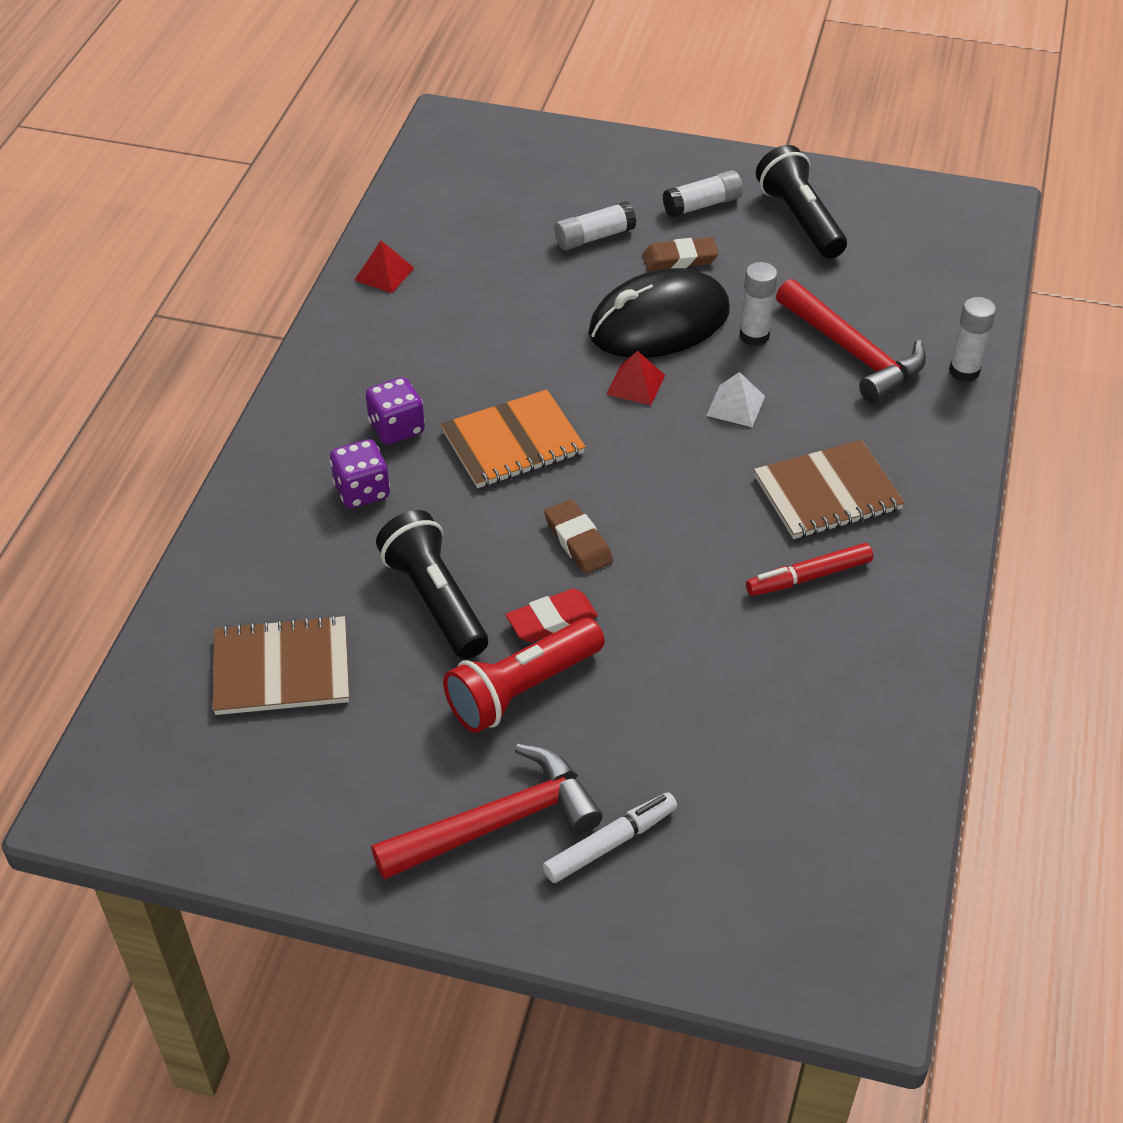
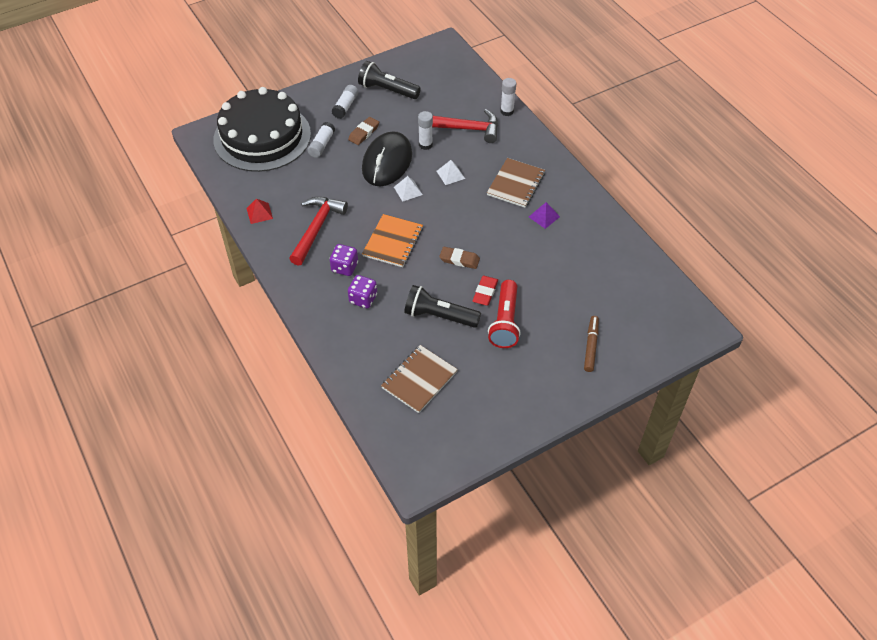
camera: 45 degrees left, 5 degrees up
red hammer [371,744,603,880] -> red hammer moved to [289,197,348,266]
white marker [543,792,677,883] -> brown marker [584,316,599,372]
red pyramid [606,351,665,405] -> white pyramid [394,176,423,202]
red marker [746,543,873,596] -> purple pyramid [529,202,560,229]
none -> black cake [213,87,311,172]

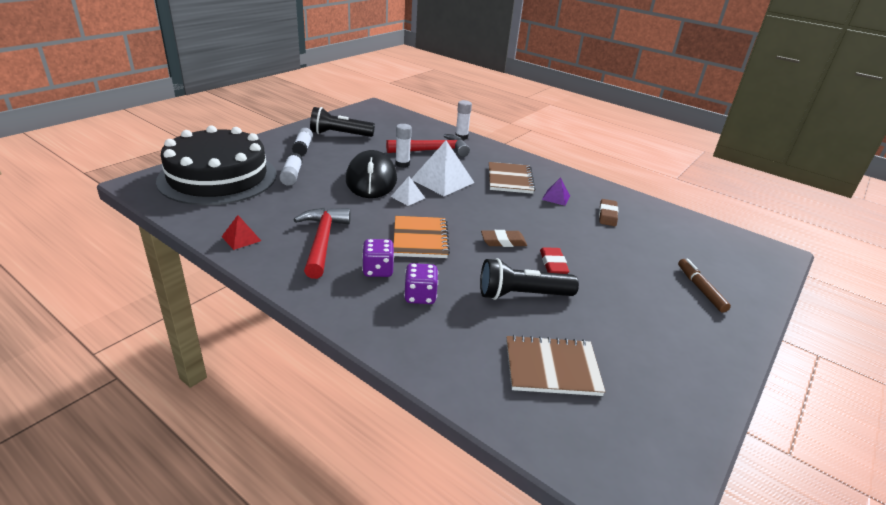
camera: 25 degrees left, 20 degrees down
brown eraser [348,117,379,145] -> brown eraser moved to [599,199,618,226]
brown notebook [381,345,458,413] -> brown notebook turned 75 degrees clockwise [506,335,605,396]
white pyramid [437,160,465,185] -> white pyramid [411,140,475,196], size x1.96
red flashlight [488,280,521,348] -> none

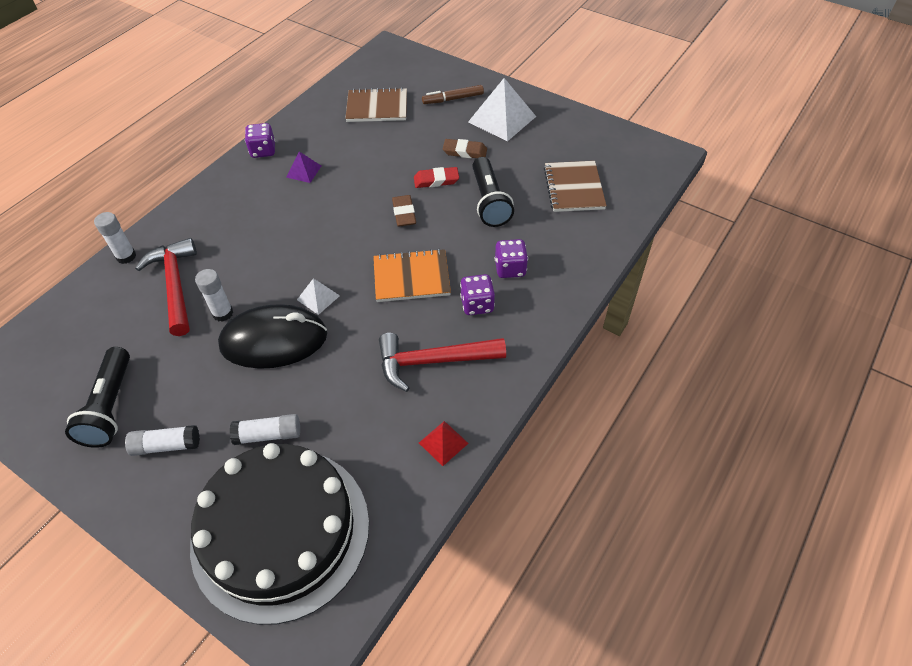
camera: 90 degrees left, 20 degrees up
white pyramid [411,140,475,196] -> white pyramid moved to [468,78,536,141]
brown notebook [489,162,535,194] -> brown notebook moved to [345,87,407,122]
brown eraser [599,199,618,226] -> brown eraser moved to [443,139,487,158]
none -> purple dice [245,123,275,158]

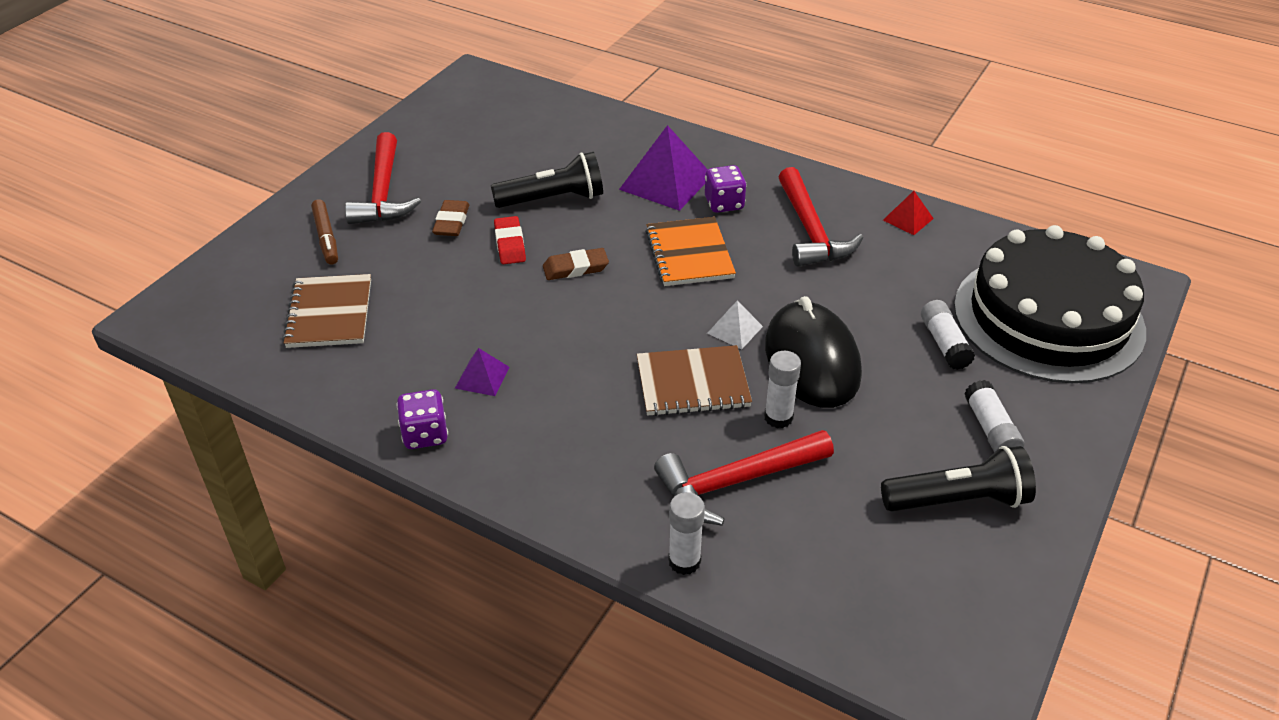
camera: 95 degrees left, 10 degrees down
white pyramid [468,78,536,141] -> red hammer [345,132,421,224]
purple dice [495,239,528,278] -> purple pyramid [619,125,708,211]
brown notebook [544,161,607,212] -> brown notebook moved to [637,345,752,416]

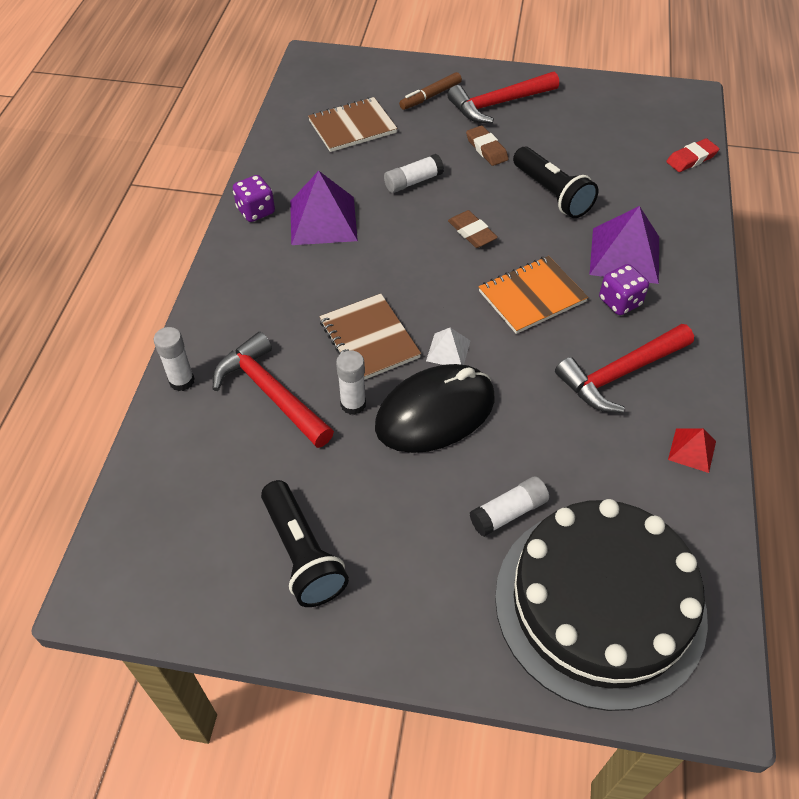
camera: 70 degrees right, 10 degrees up
brown eraser [432,200,469,236] -> brown eraser turned 75 degrees clockwise [466,126,508,166]
purple pyramid [455,348,510,396] -> purple pyramid [290,171,358,245], size x1.96
red eraser [494,216,526,264] -> red eraser moved to [666,138,719,172]
white glue stick [964,380,1024,453] -> white glue stick moved to [384,154,444,193]

